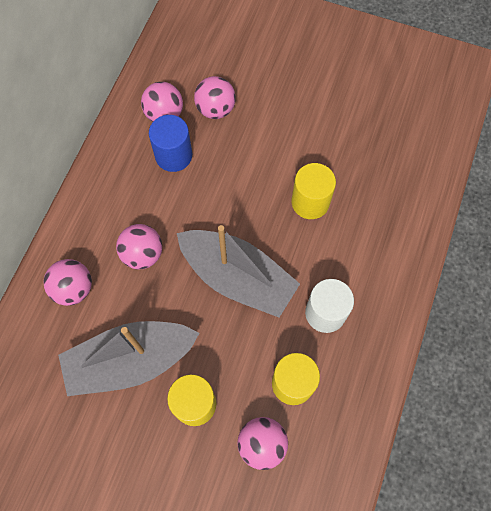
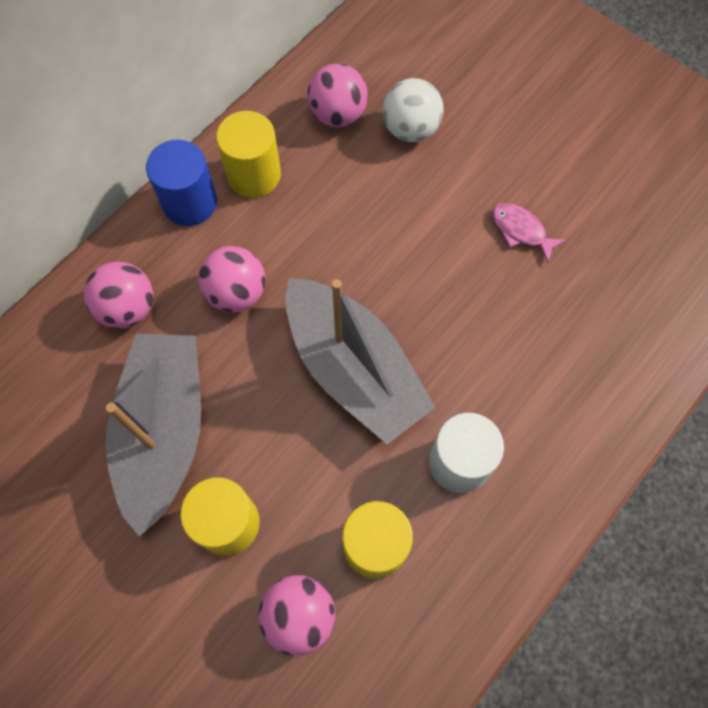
camera: 20 degrees right, 0 degrees up
grey boat [58,321,199,396] -> grey boat turned 90 degrees clockwise [106,333,201,537]
blue cylinder [149,115,192,172] -> blue cylinder moved to [146,140,217,226]
pink ball [194,76,236,119] -> white ball [382,78,444,142]
yellow cylinder [291,163,336,219] -> yellow cylinder moved to [216,111,281,198]
none -> pink fish [492,203,566,263]

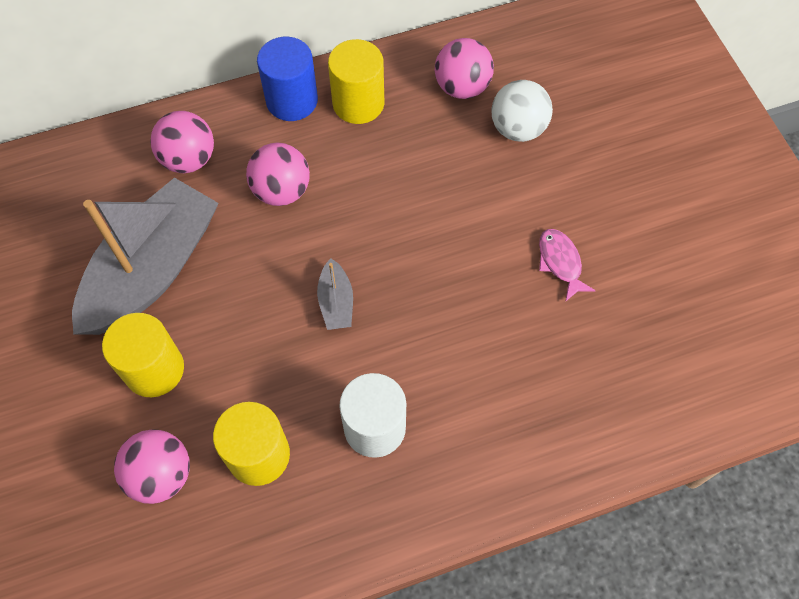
camera: 30 degrees right, 5 degrees down
grey boat [285,278,435,444] -> grey boat [317,258,353,330], size x0.41

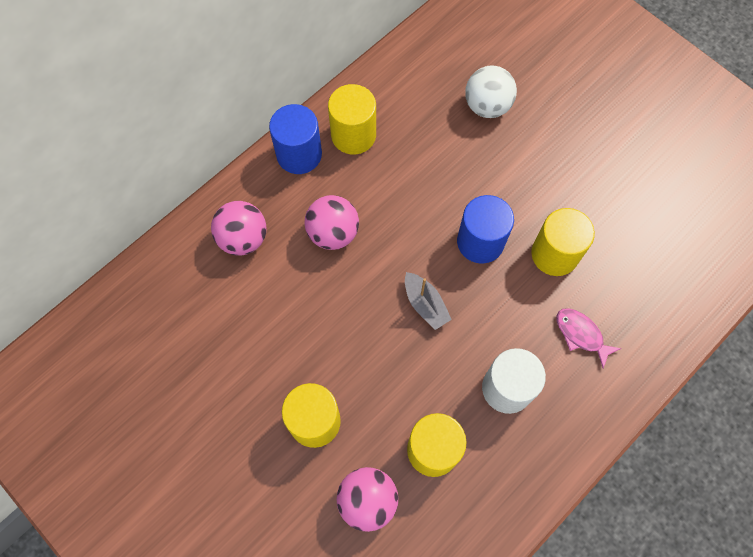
camera: 25 degrees left, 5 degrees up
grey boat [72,178,219,335] -> none
pink ball [435,38,494,99] -> none
pink fish [539,229,596,302] -> pink fish moved to [556,308,621,368]
none -> blue cylinder [457,195,514,264]
none -> yellow cylinder [531,208,595,276]

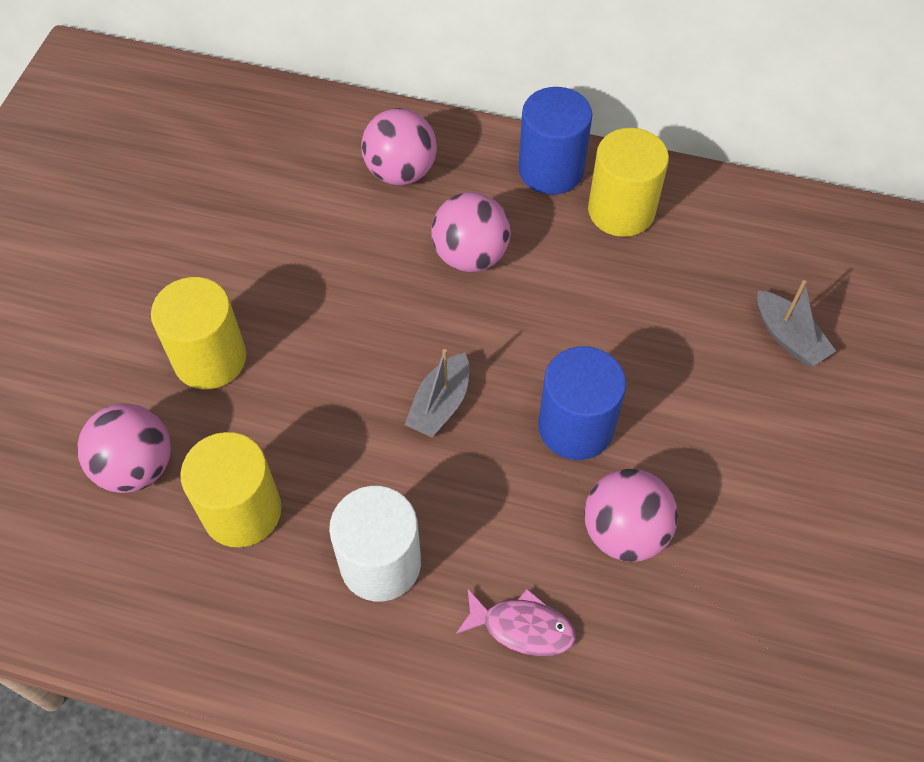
camera: 60 degrees right, 10 degrees down
white ball [465,66,517,118] -> grey boat [757,280,836,366]
yellow cylinder [531,208,595,276] -> pink ball [584,469,678,562]
pink fish [556,308,621,368] -> pink fish turned 90 degrees clockwise [456,589,576,656]

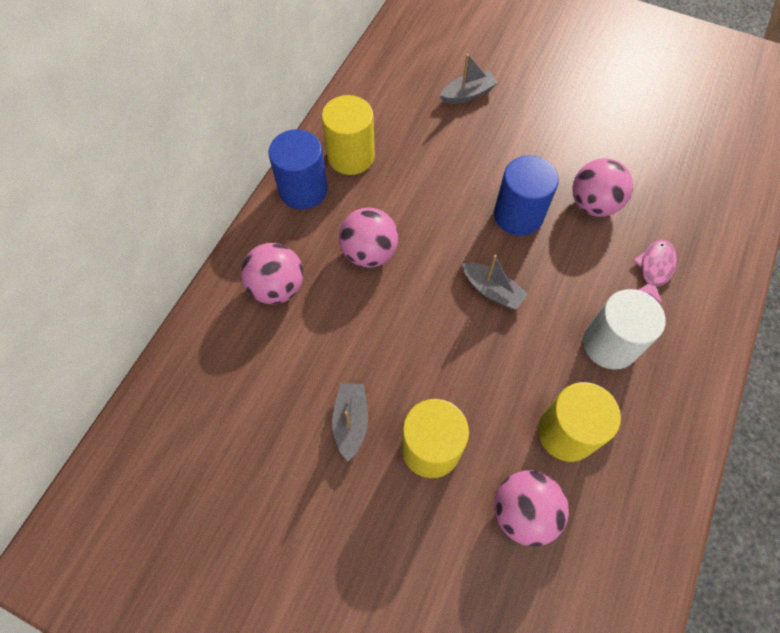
camera: 80 degrees left, 5 degrees up
none -> grey boat [332,383,368,461]

